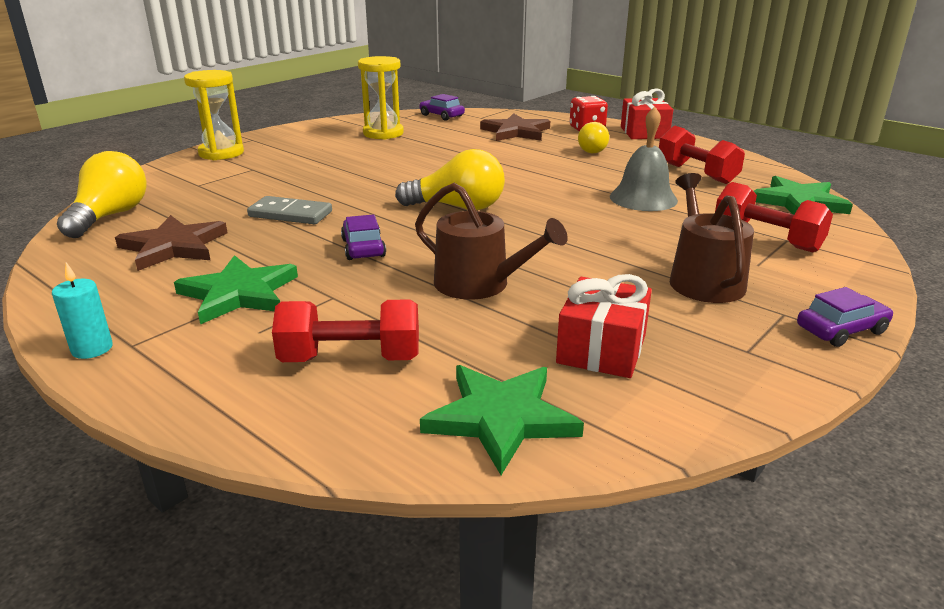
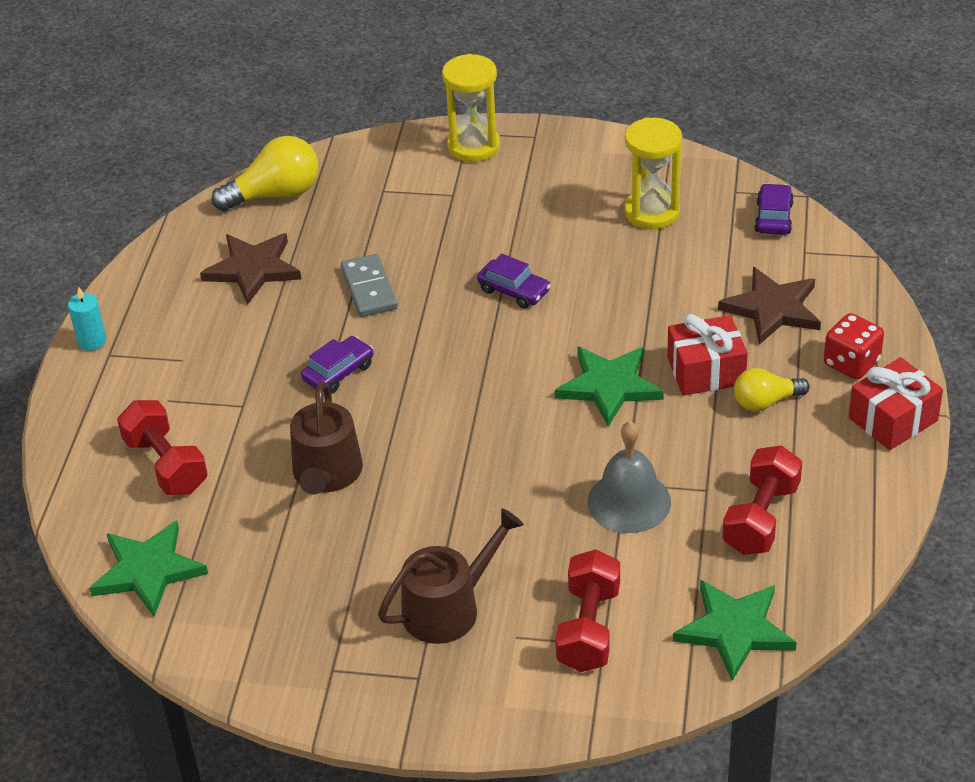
camera: 60 degrees right, 15 degrees up
green star [174,255,298,325] -> green star moved to [555,347,664,427]
yellow light bulb [395,149,505,210] -> none
red gift [556,274,652,378] -> red gift moved to [667,314,748,396]
purple car [797,287,893,347] -> purple car moved to [477,254,551,308]

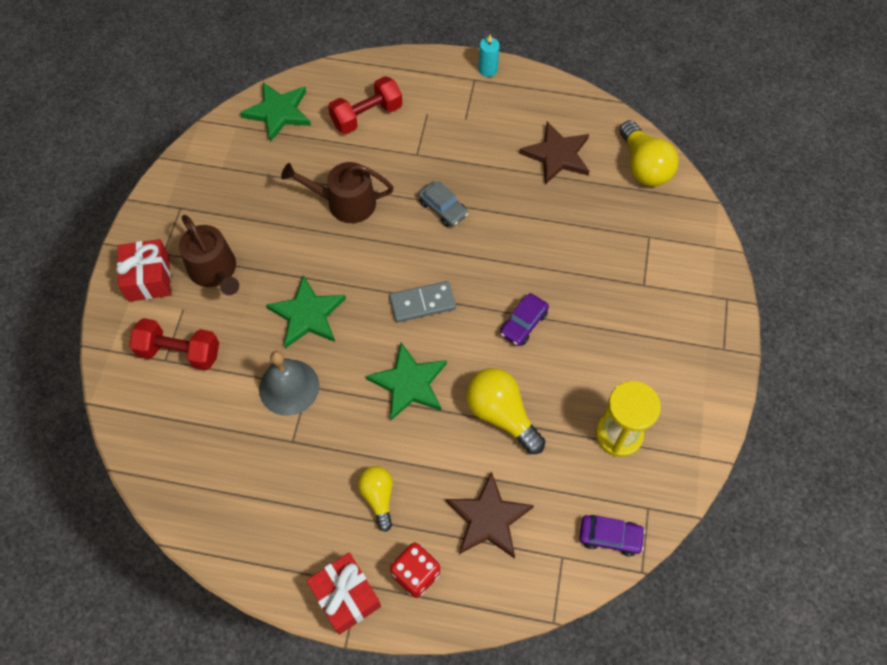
camera: 90 degrees right, 20 degrees up
purple car [301,336,373,394] -> grey car [418,181,468,227]
grey domino [341,254,398,317] -> grey domino moved to [389,281,456,322]
yellow hourglass [442,54,500,162] -> none
red gift [667,314,748,396] -> red gift moved to [116,239,171,302]
green star [673,580,797,681] -> green star moved to [266,275,346,348]
red dumbbell [722,445,802,555] -> none
none -> yellow light bulb [466,368,545,454]

